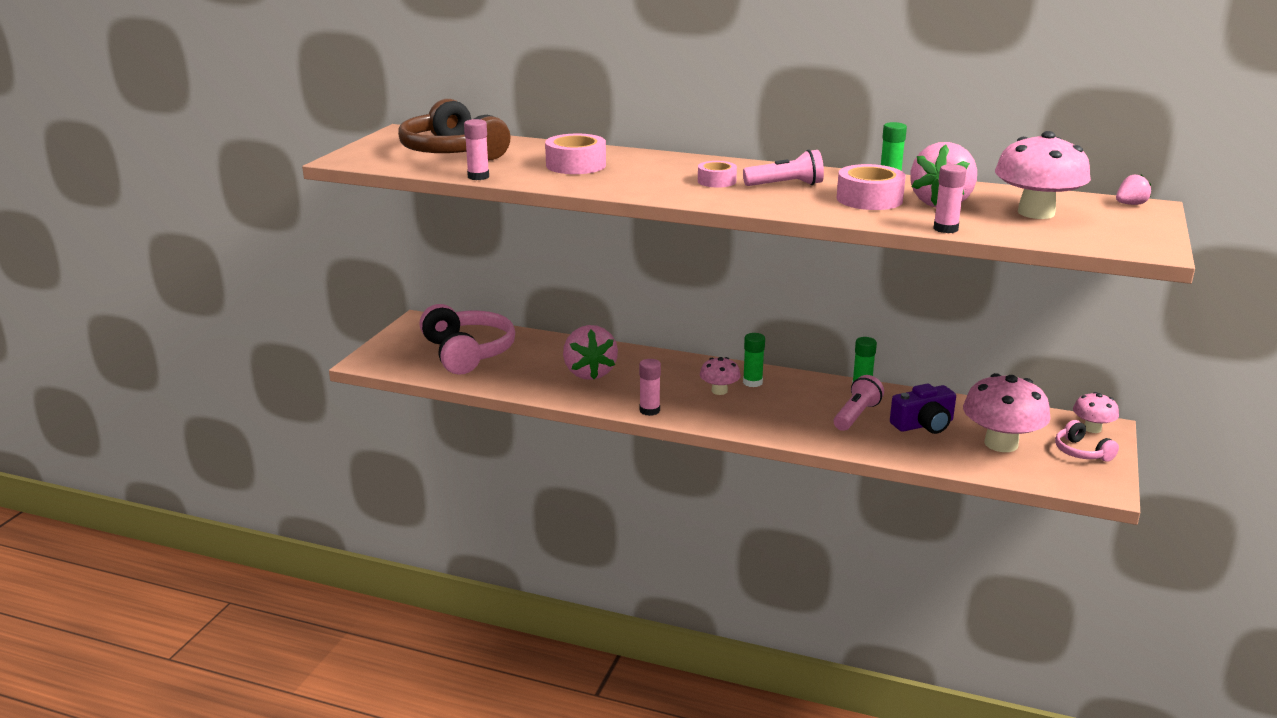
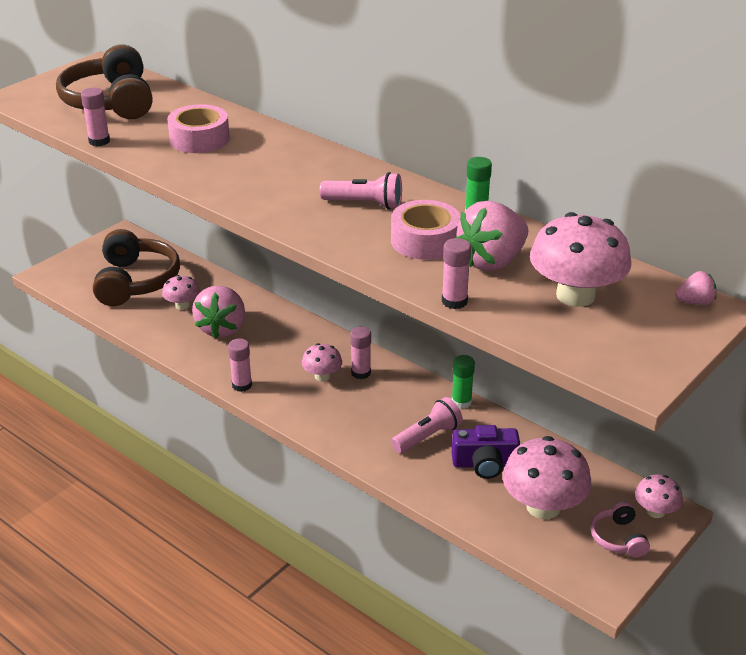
camera: 20 degrees right, 10 degrees up
pink headphones [419,304,515,374] -> brown headphones [93,229,180,306]
pink tape [698,161,737,187] -> none
green glue stick [743,333,765,387] -> pink glue stick [350,327,371,379]
none -> pink mushroom [162,275,200,310]

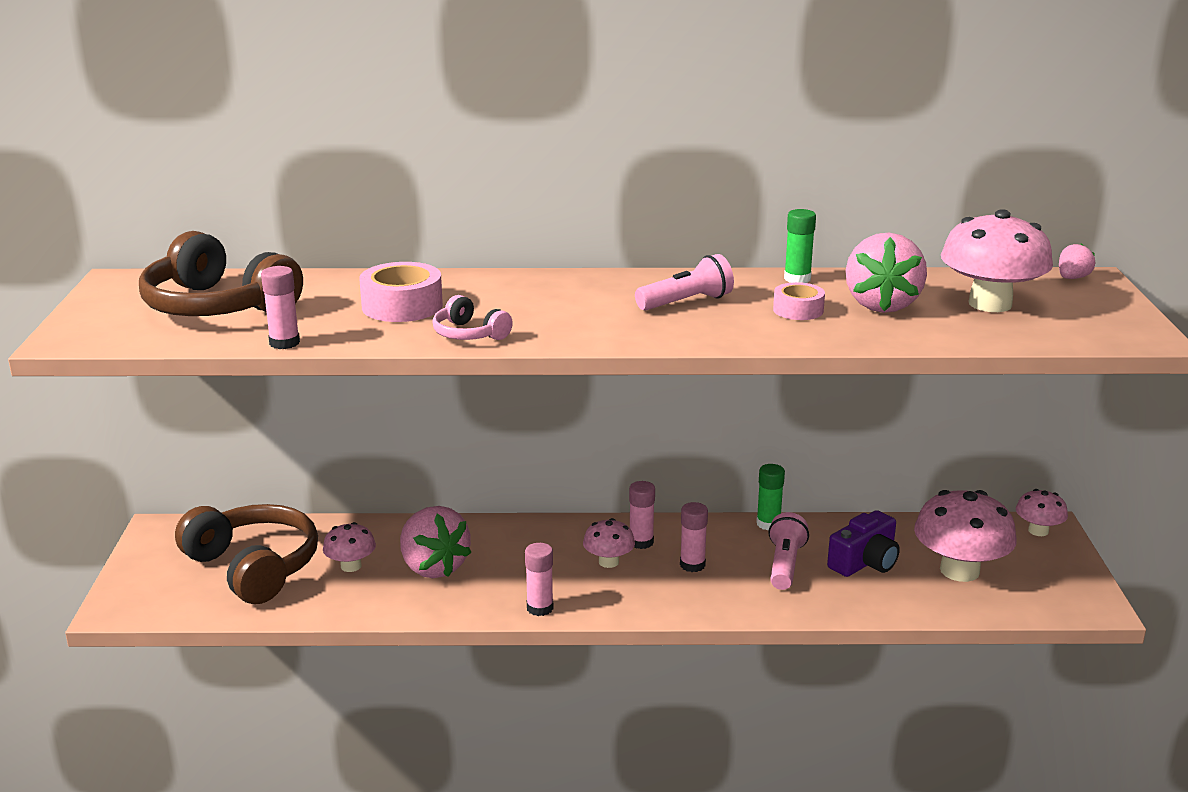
camera: 40 degrees left, 10 degrees down
pink tape [391,200,461,260] -> pink tape [773,282,825,320], size x0.62
pink glue stick [442,238,471,309] -> pink glue stick moved to [680,502,708,572]
pink headphones [591,502,650,558] -> pink headphones moved to [433,295,513,340]

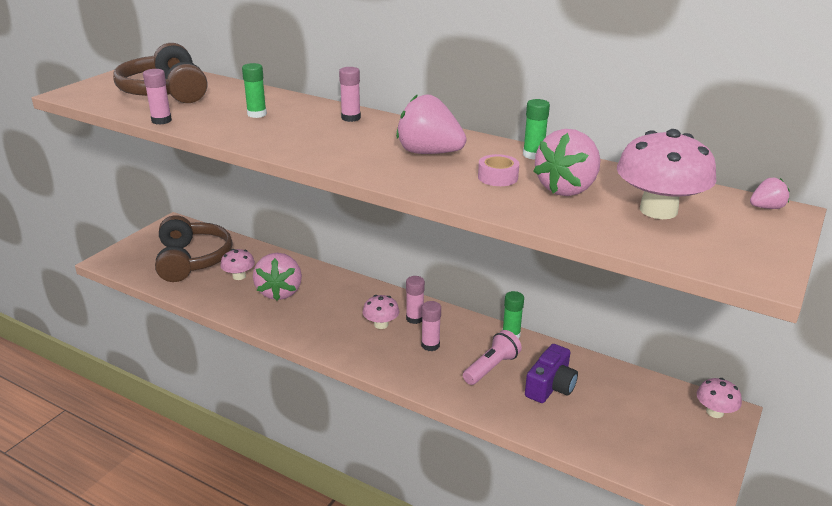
camera: 30 degrees right, 5 degrees up
pink tape [359,262,443,322] -> green glue stick [242,63,267,118]
pink headphones [433,295,513,340] -> none
pink glue stick [525,543,553,616] -> pink glue stick moved to [339,67,361,122]
pink flashlight [635,254,734,311] -> pink strawberry [396,94,467,154]
purple camera [827,510,900,577] -> purple camera turned 45 degrees counterclockwise [525,344,578,403]
pink mushroom [914,490,1017,582] -> none

